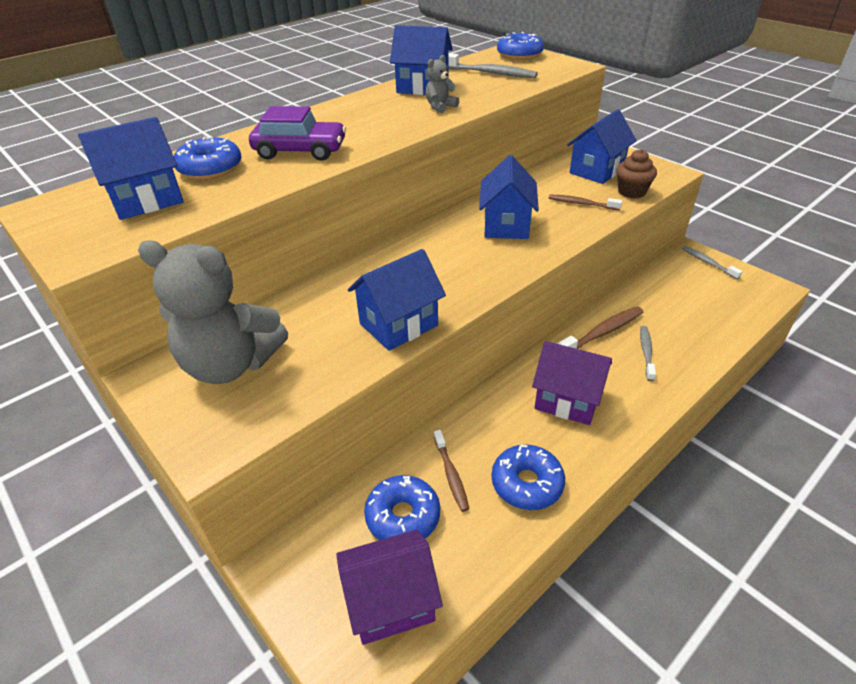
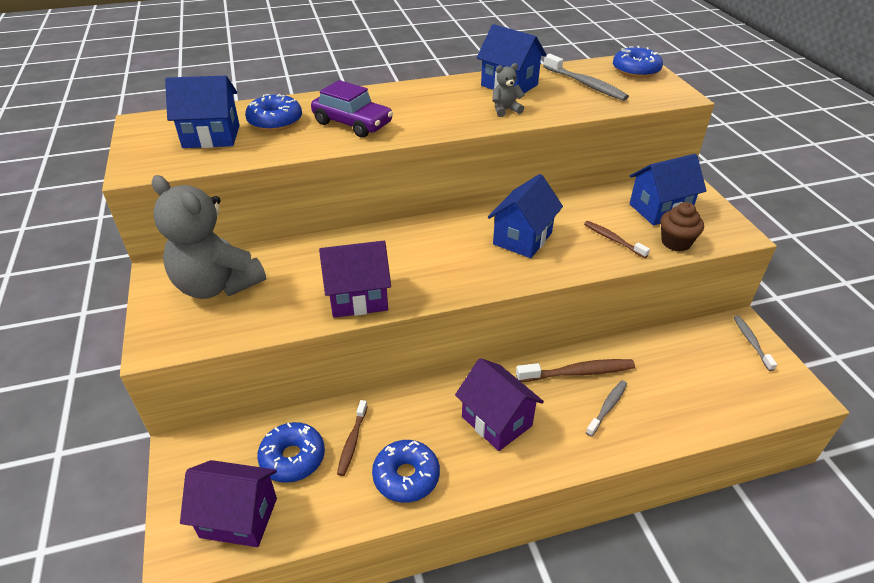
camera: 25 degrees right, 0 degrees up
blue house [348,249,446,351] -> purple house [319,241,391,318]

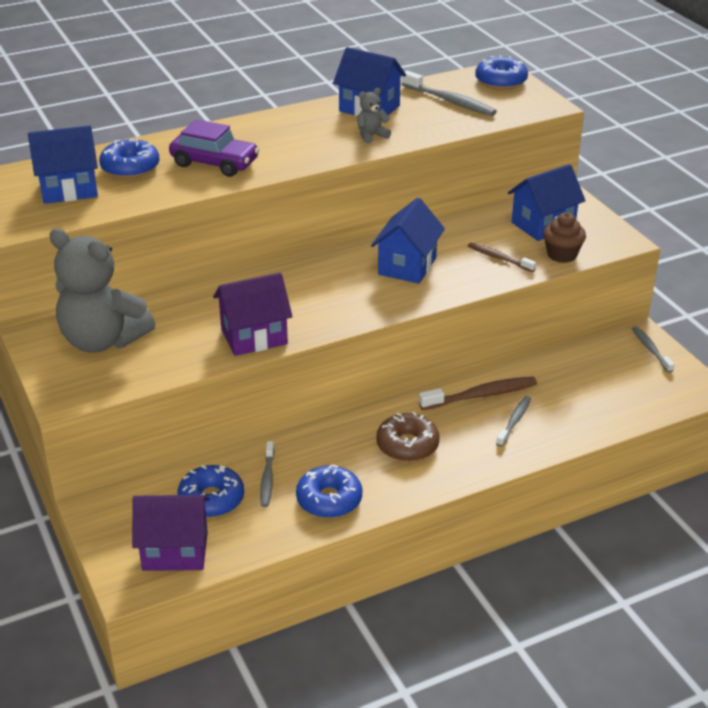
camera: 10 degrees left, 5 degrees down
brown toothbrush [337,400,368,476] -> grey toothbrush [260,441,275,507]
purple house [455,358,544,451] -> brown donut [376,412,440,462]

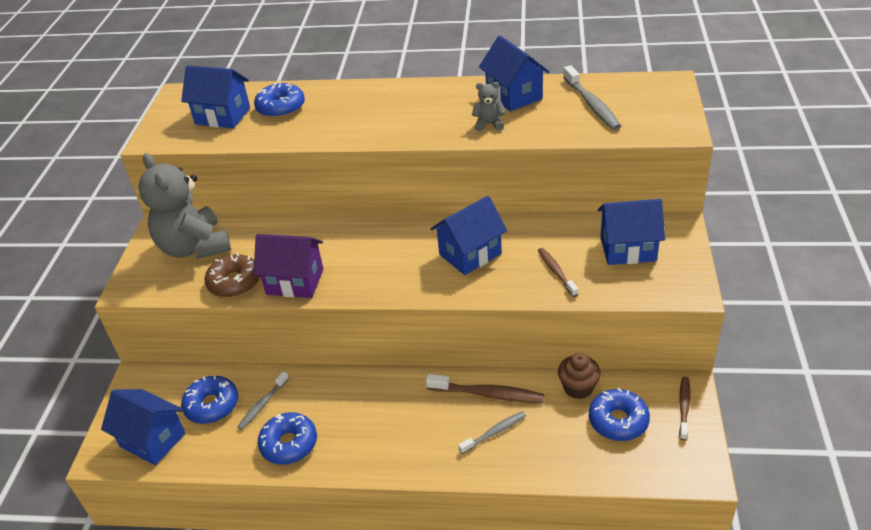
camera: 35 degrees right, 5 degrees up
purple house [132,495,210,571] -> blue house [101,389,185,466]
purple car [169,119,259,177] -> none
brown donut [376,412,440,462] -> brown donut moved to [205,253,260,298]
blue donut [475,55,528,90] -> blue donut moved to [589,388,650,441]
brown cupcake [543,212,586,263] -> brown cupcake moved to [558,353,601,399]
grey toothbrush [632,326,675,373] -> brown toothbrush [679,377,691,441]

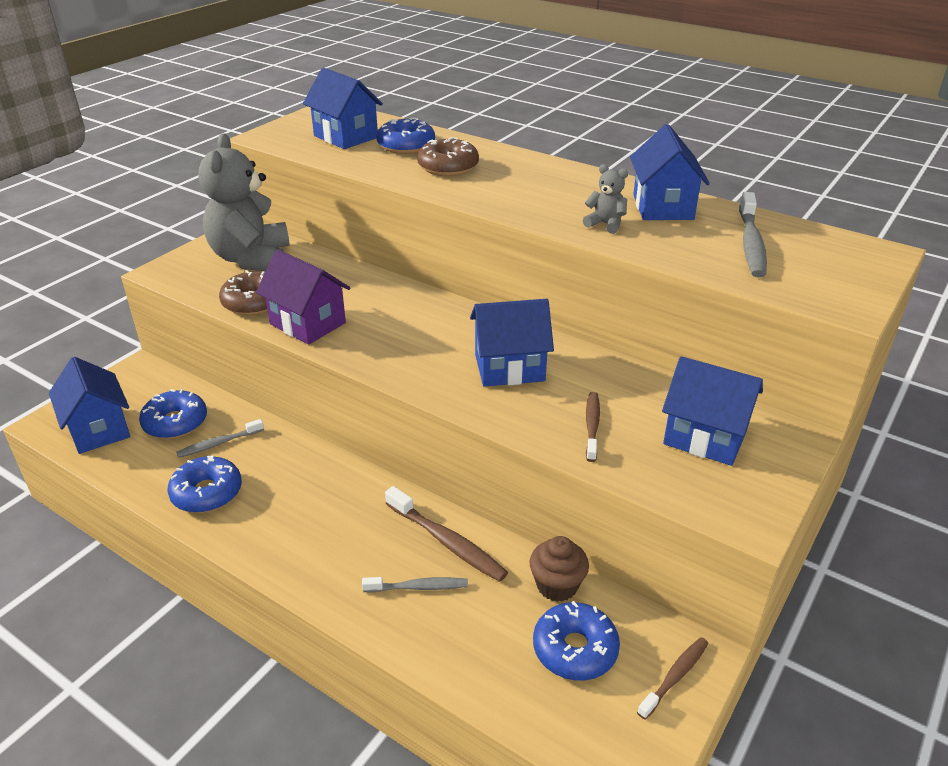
camera: 25 degrees right, 5 degrees down
none -> brown donut [417,137,479,176]

